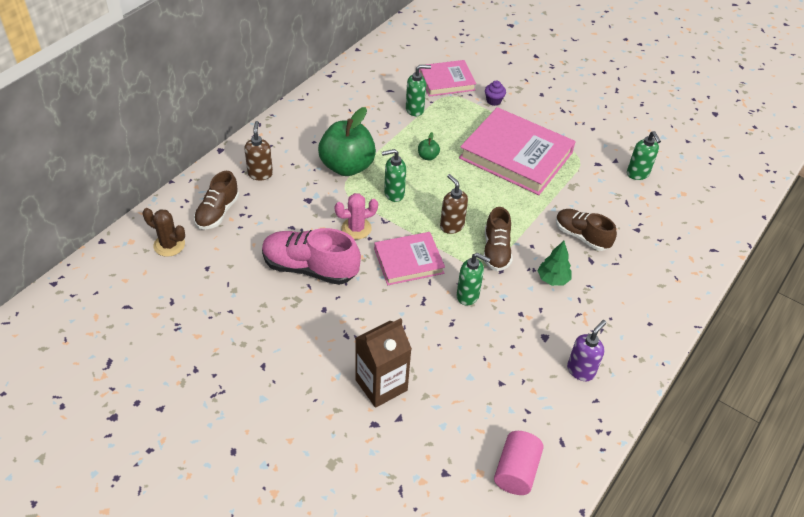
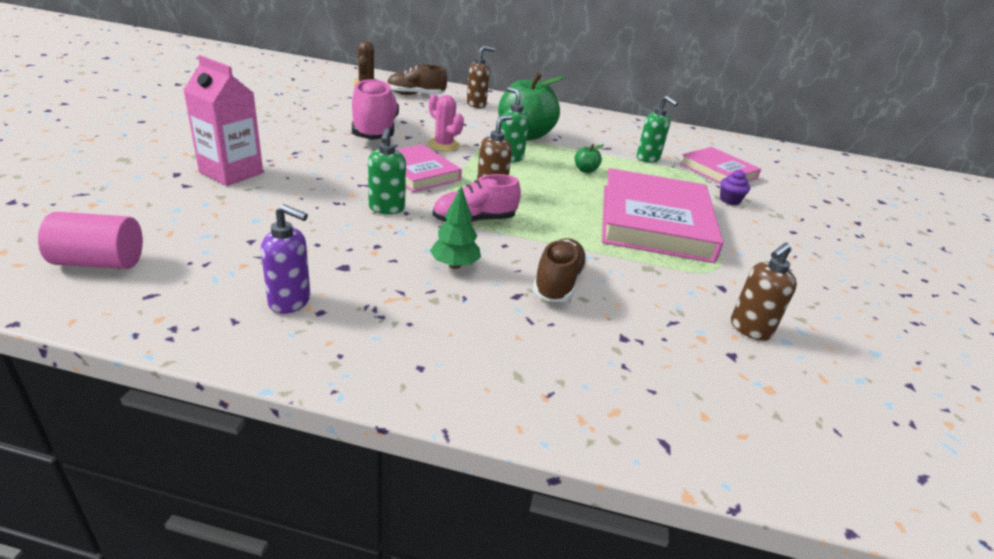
camera: 65 degrees right, 15 degrees down
brown carton [355,318,412,408] -> pink carton [183,55,263,186]
brown shoe [483,207,512,271] -> pink shoe [432,174,521,223]
green soap dispenser [627,131,661,180] -> brown soap dispenser [731,243,797,341]

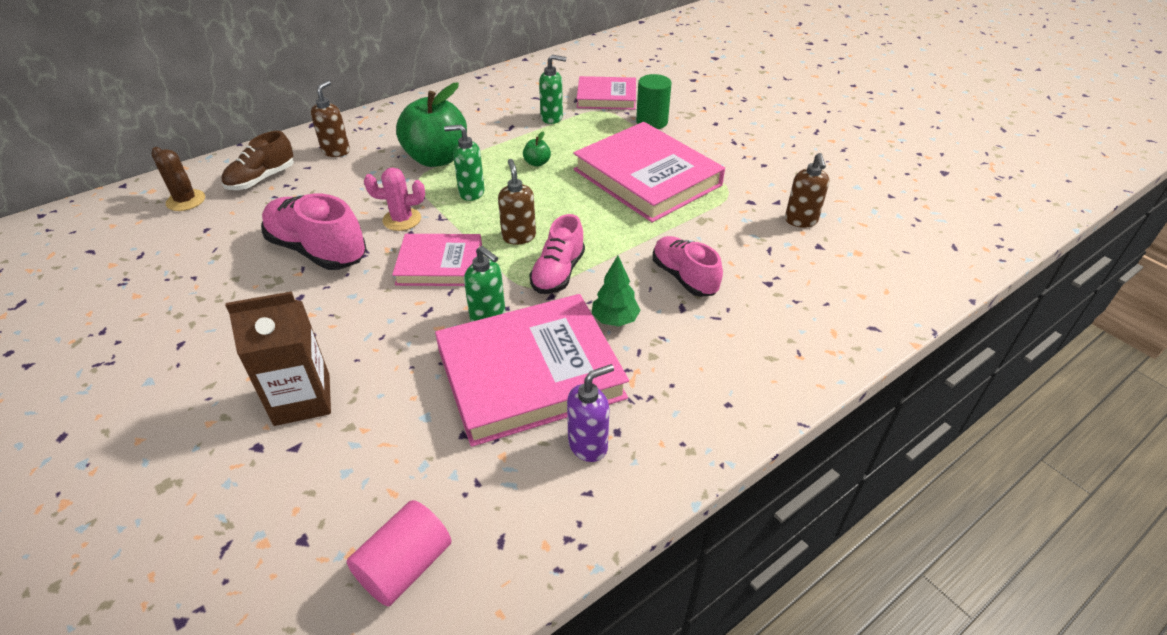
camera: 45 degrees left, 10 degrees up
pink carton [183,55,263,186] -> brown carton [225,291,331,426]
brown shoe [533,238,587,302] -> pink shoe [653,236,723,297]
purple cupcake [720,170,750,205] -> green cylinder [636,74,672,129]
none -> pink book [435,294,629,447]

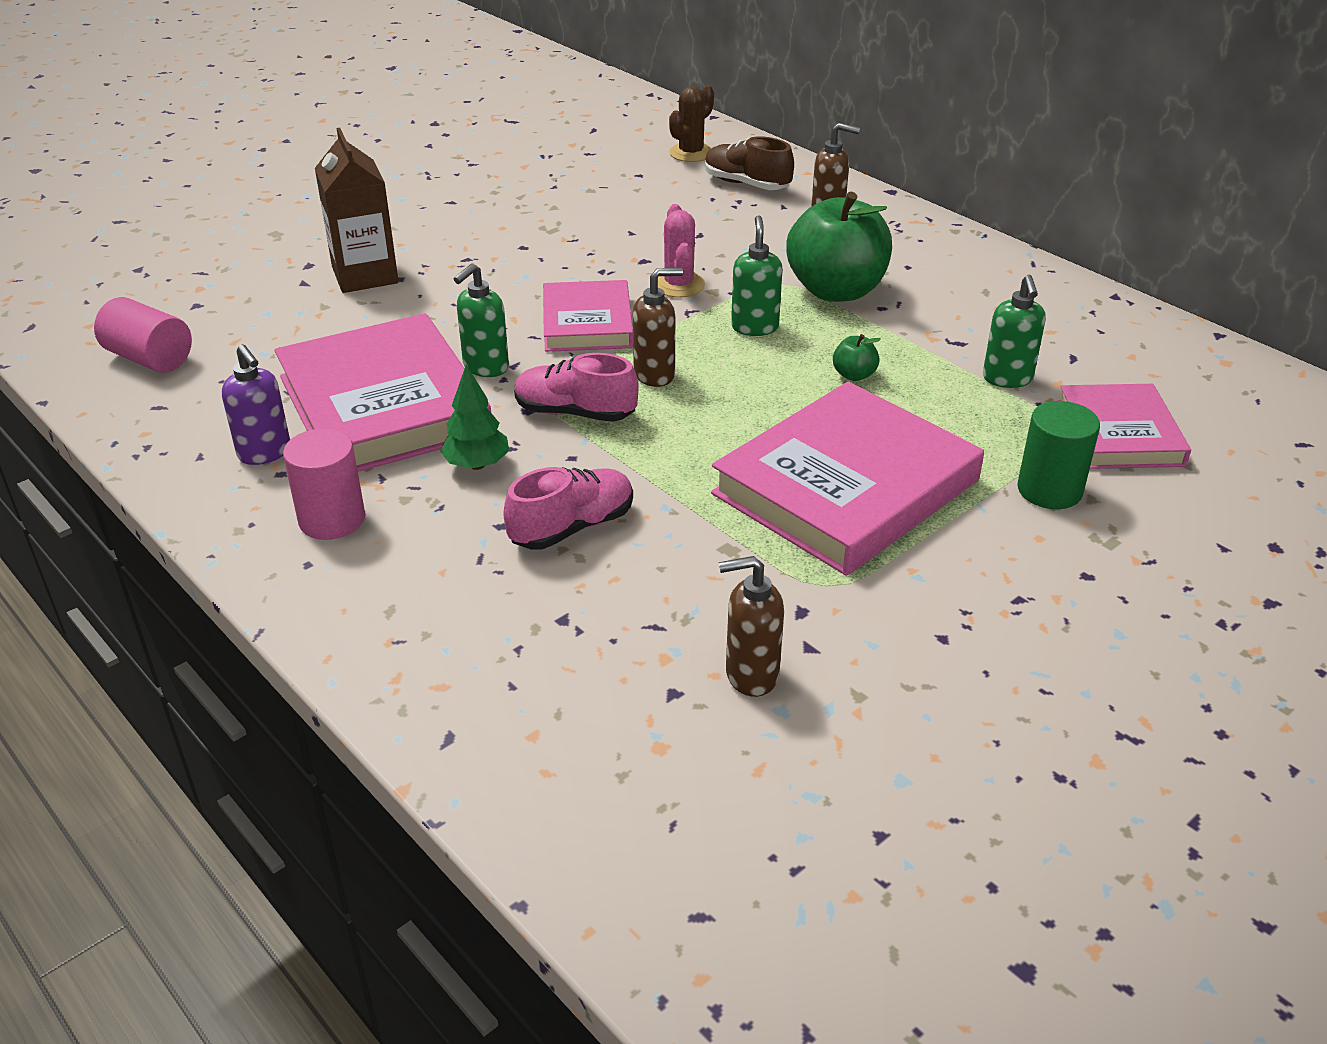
camera: 85 degrees right, 5 degrees down
pink shoe [261,193,367,270] -> none
none -> pink cylinder [283,428,365,540]

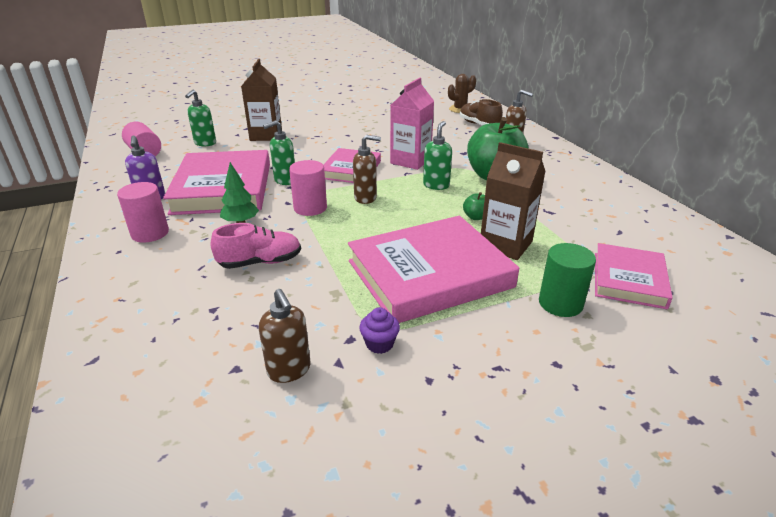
camera: 20 degrees right, 5 degrees down
pink shoe [514,353,639,422] -> pink cylinder [289,160,327,216]
pink cactus [658,204,705,297] -> pink carton [390,78,434,170]
brown soap dispenser [719,556,784,697] -> brown soap dispenser turned 135 degrees counterclockwise [259,289,310,383]
green soap dispenser [983,275,1046,388] -> green soap dispenser moved to [185,90,216,146]
none -> purple cupcake [359,307,400,354]
none -> brown carton [481,142,546,260]

